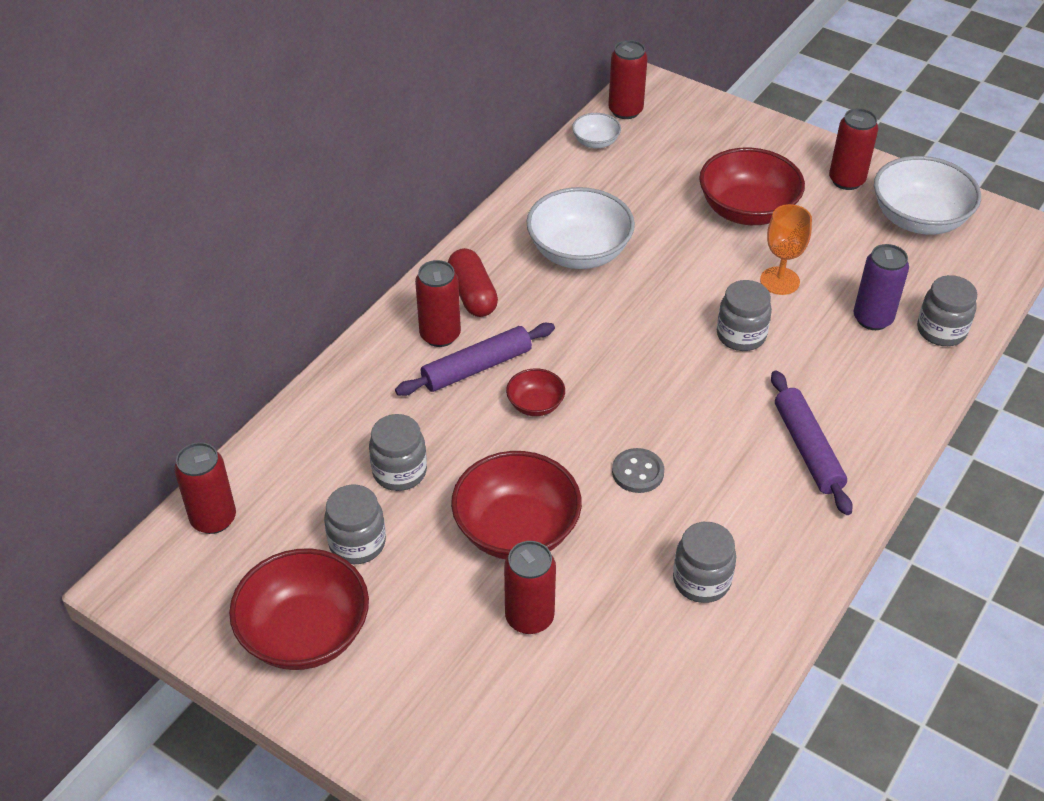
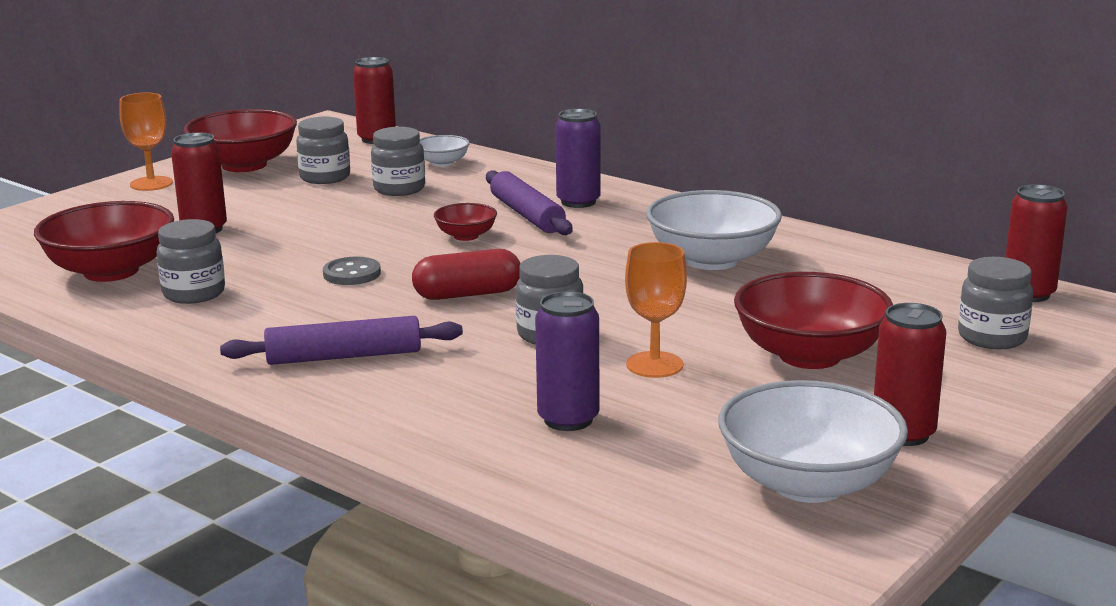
camera: 95 degrees right, 25 degrees down
red can [415,260,461,347] -> purple can [555,109,601,208]
red capsule [448,248,498,317] -> red capsule moved to [412,249,521,300]
red bowl [451,451,582,559] -> red bowl moved to [34,201,174,282]
white bowl [572,113,621,149] -> white bowl moved to [420,135,470,167]
grey jar [917,275,977,346] -> grey jar moved to [958,257,1033,349]
none -> orange goblet [120,93,173,191]

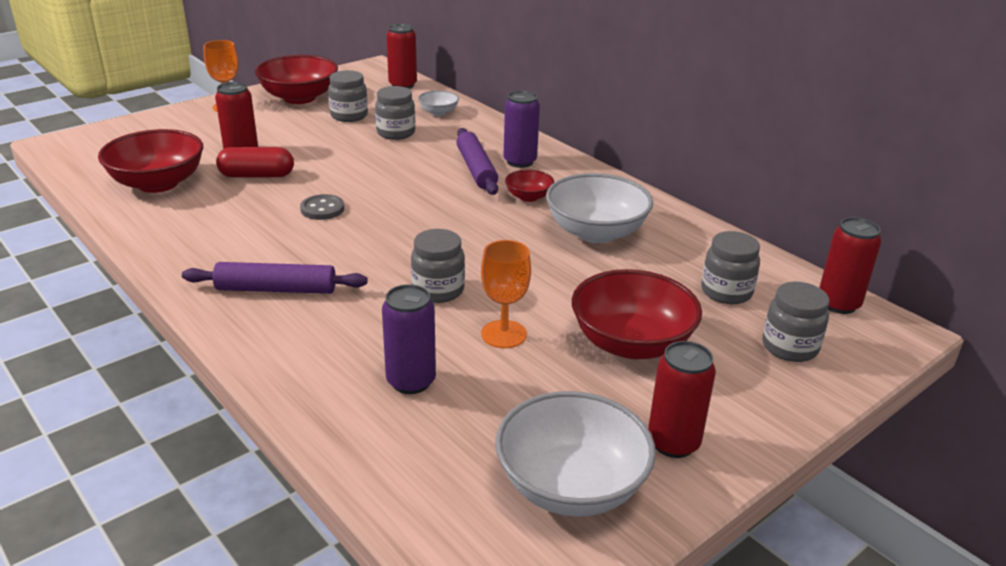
camera: 10 degrees right, 10 degrees up
grey jar [157,219,225,304] -> grey jar moved to [701,231,760,304]
red capsule [412,249,521,300] -> red capsule moved to [216,147,294,177]
red bowl [434,203,497,241] -> red bowl moved to [505,170,554,202]

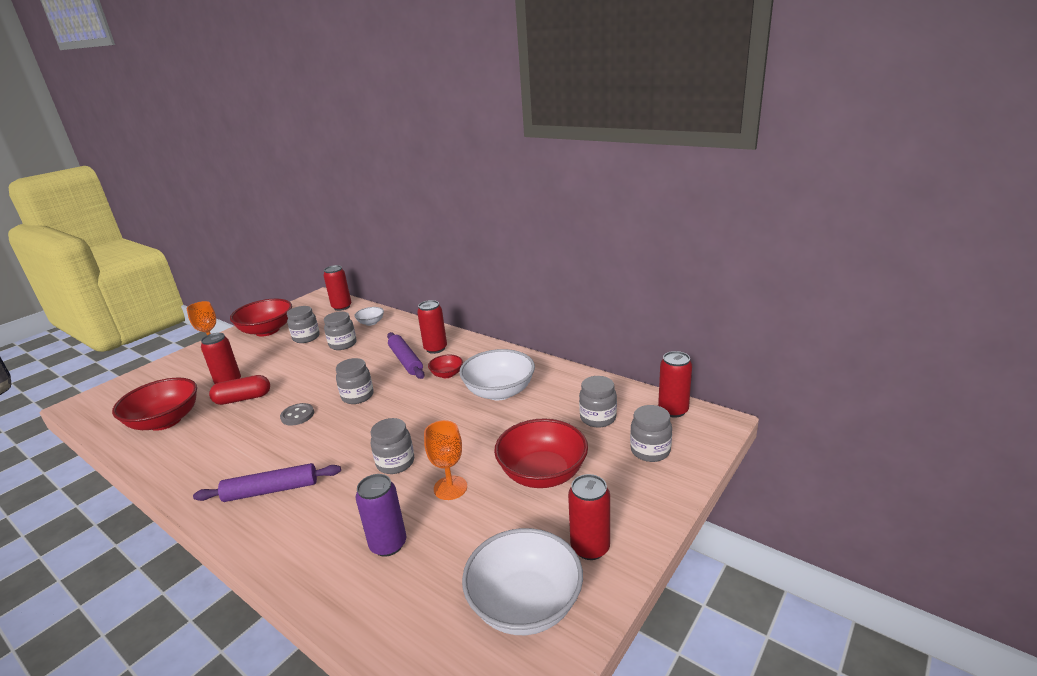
camera: 10 degrees left, 5 degrees down
purple can [504,91,540,168] -> red can [417,300,447,354]
none -> grey jar [336,358,374,404]

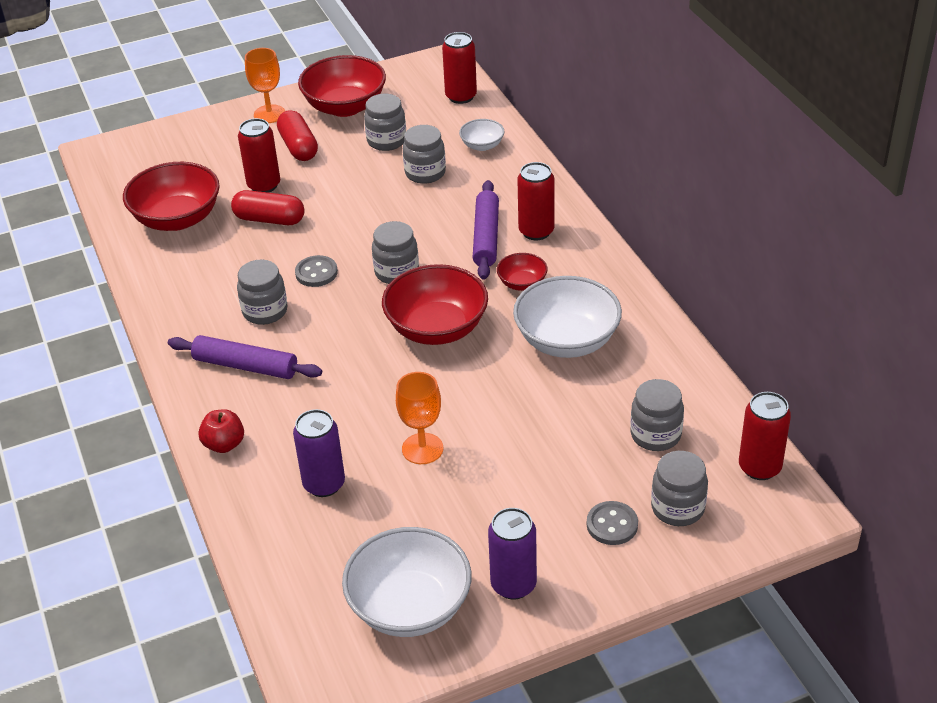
camera: 30 degrees right, 15 degrees up
grey jar [371,418,414,474] -> grey jar moved to [237,260,287,325]
red bowl [494,418,588,488] -> red bowl moved to [382,264,488,345]
red can [568,474,610,560] -> purple can [488,508,537,599]
none -> red apple [198,409,244,453]
none -> red capsule [277,110,318,161]
none -> grey button [587,501,638,545]

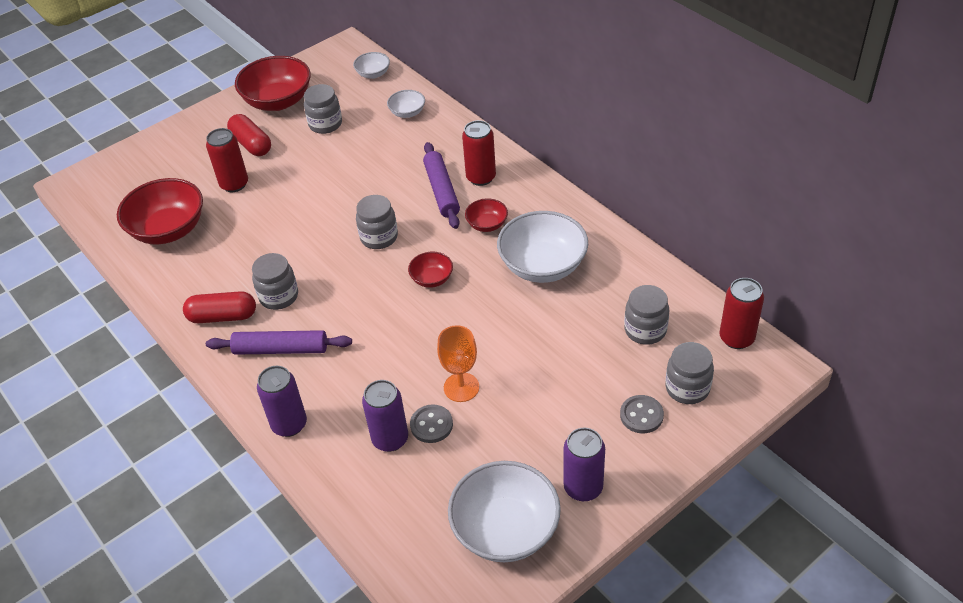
camera: 15 degrees left, 5 degrees up
red apple [198,409,244,453] -> purple can [257,366,307,437]
red capsule [231,190,305,225] -> red capsule moved to [183,291,256,323]
orange goblet [245,48,285,123] -> none
grey button [295,255,338,287] -> grey button moved to [410,404,453,443]
red bowl [382,264,488,345] -> red bowl [408,252,453,288], size x0.50
grey jar [403,125,446,184] -> none
red can [442,32,477,104] -> white bowl [353,52,390,79]

